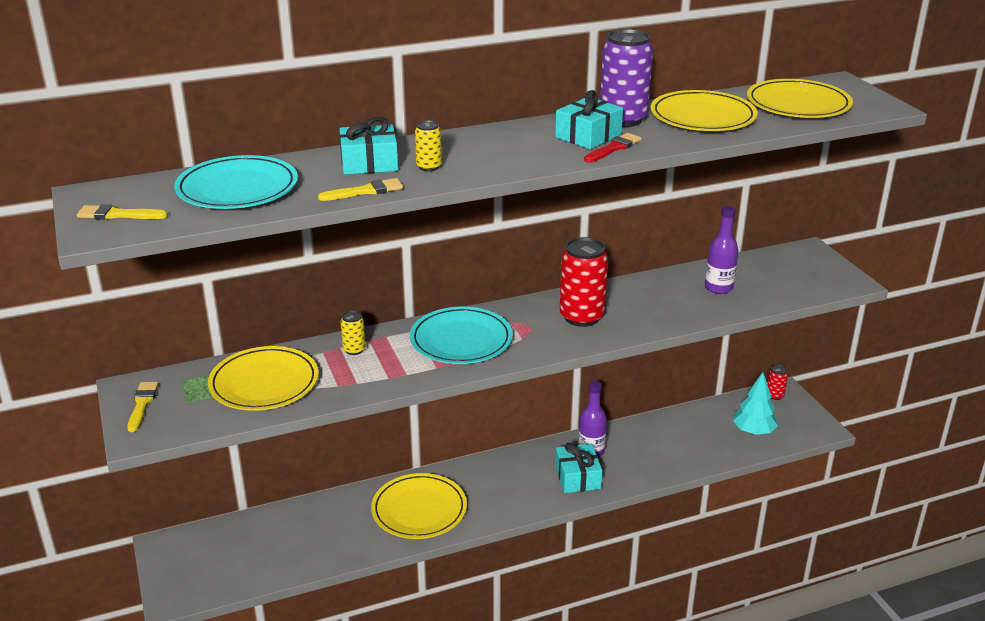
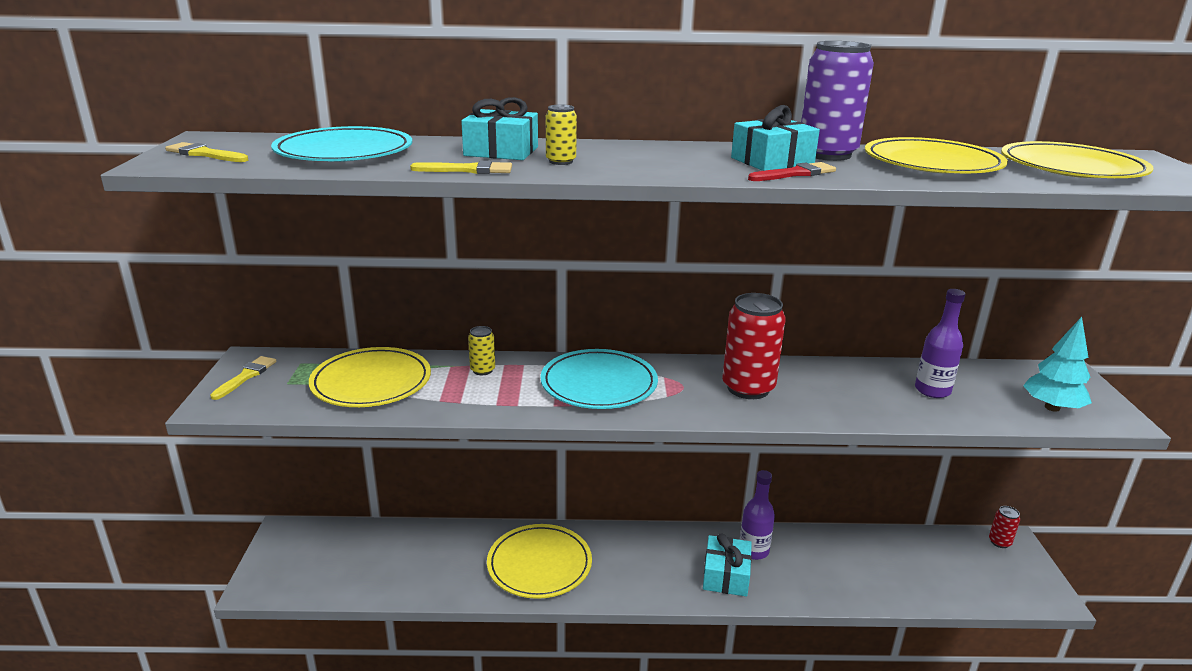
camera: 20 degrees right, 5 degrees down
turquoise tree [733,372,778,435] -> turquoise tree moved to [1023,317,1092,412]

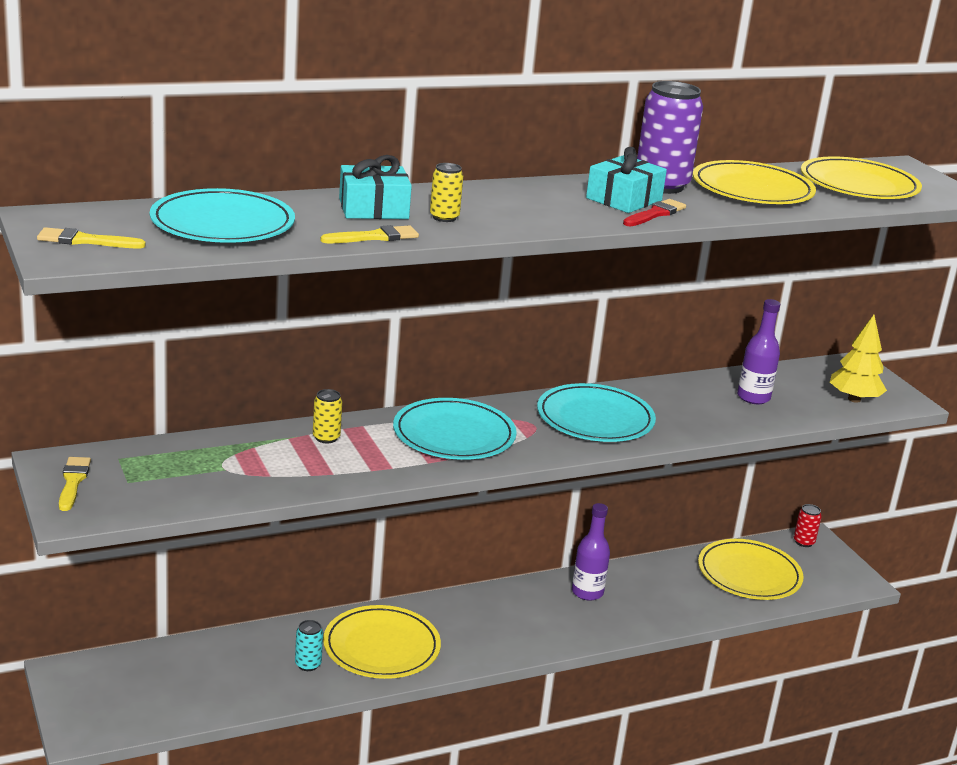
camera: 25 degrees left, 0 degrees up
yellow plate [309,347,431,407] -> yellow plate moved to [698,539,804,600]
turquoise gift [703,533,752,597] -> none
red can [722,293,786,399] -> turquoise plate [537,383,656,442]
turquoise tree [1023,317,1092,412] -> yellow tree [830,315,887,403]
none -> turquoise can [295,620,323,671]

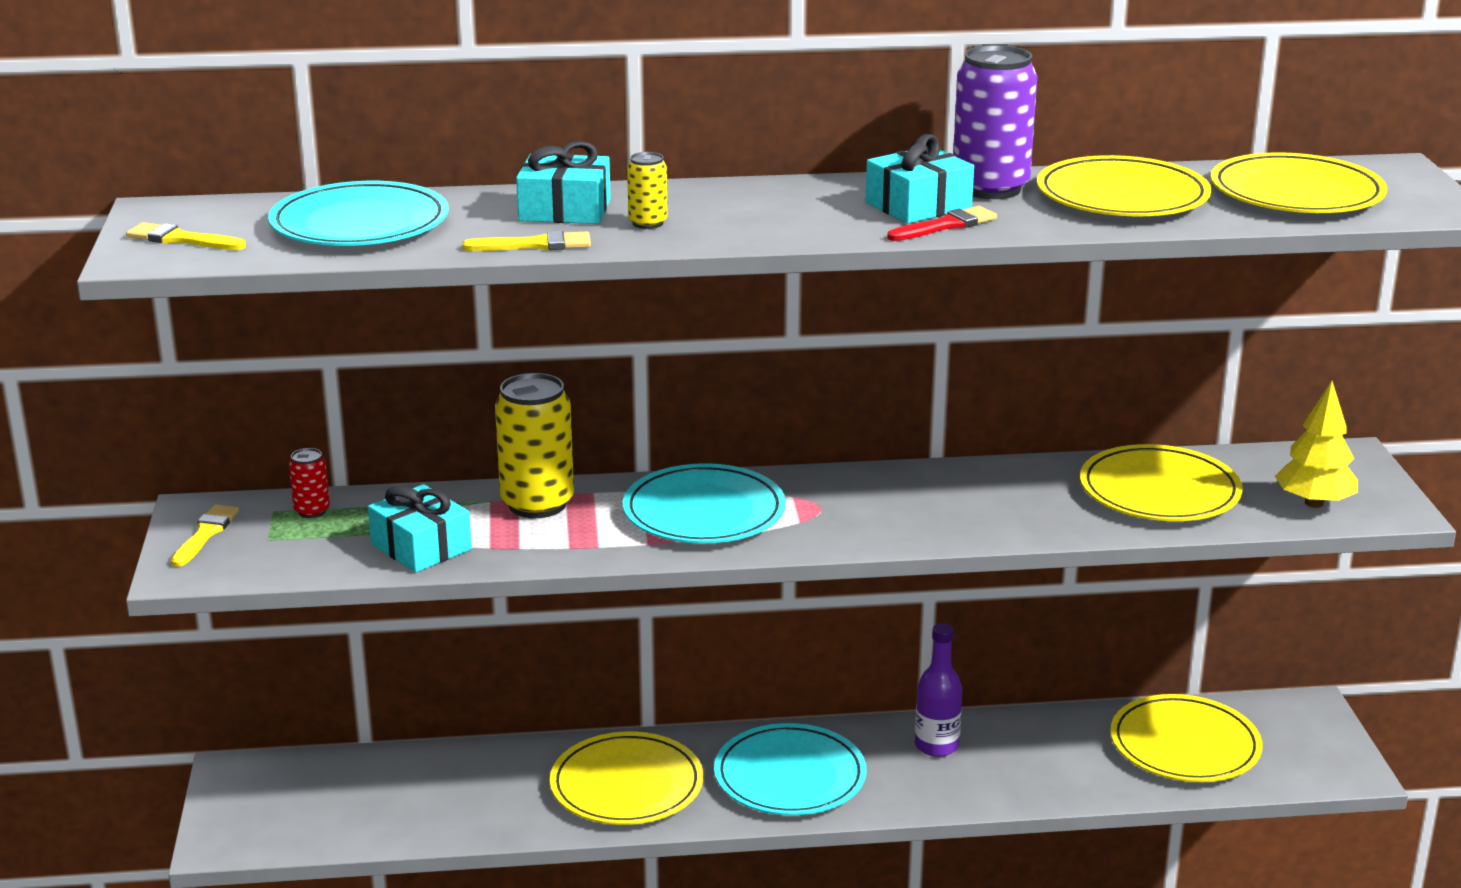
camera: 20 degrees right, 0 degrees up
turquoise can [295,620,323,671] -> none
yellow can [313,389,342,443] -> yellow can [495,373,574,518], size x2.07
turquoise plate [537,383,656,442] -> turquoise plate moved to [714,723,867,815]
purple bottle [737,299,780,404] -> yellow plate [1080,444,1243,521]
red can [794,504,822,547] -> red can moved to [289,448,330,518]
none -> turquoise gift [368,484,472,572]

